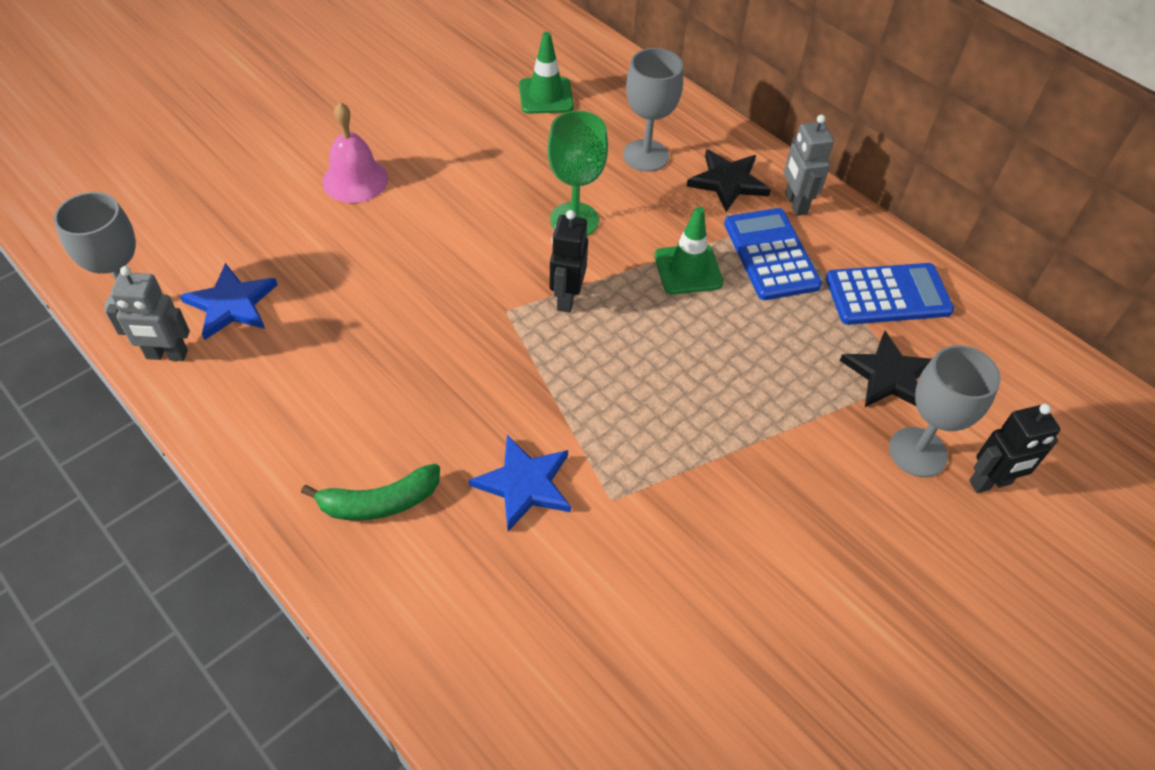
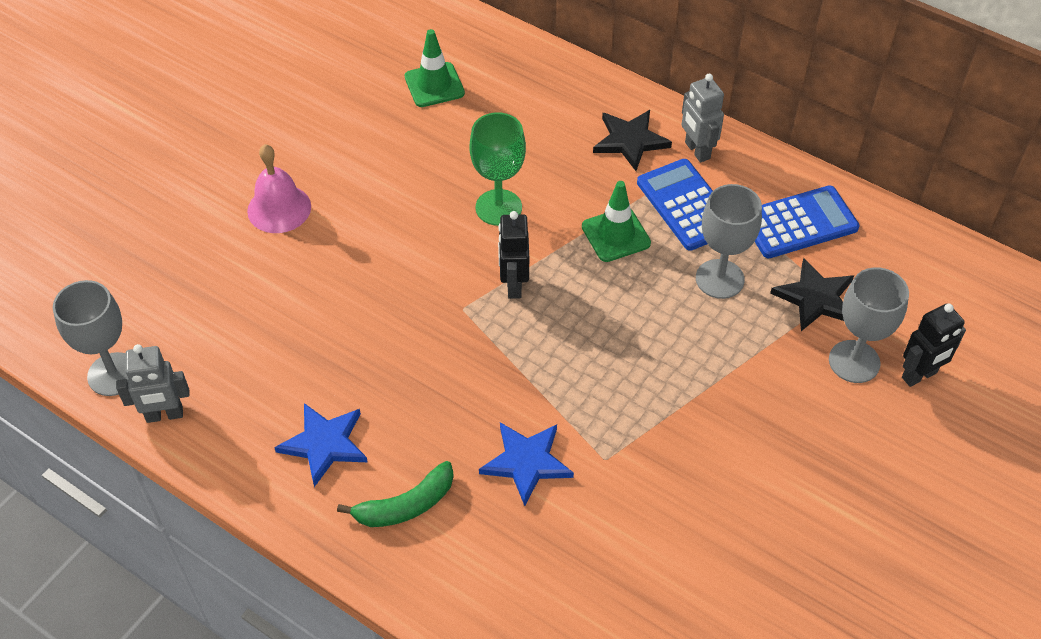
camera: 10 degrees left, 0 degrees up
blue star [180,263,278,340] -> blue star moved to [274,403,368,487]
grey goblet [623,48,683,172] -> grey goblet moved to [696,184,762,299]

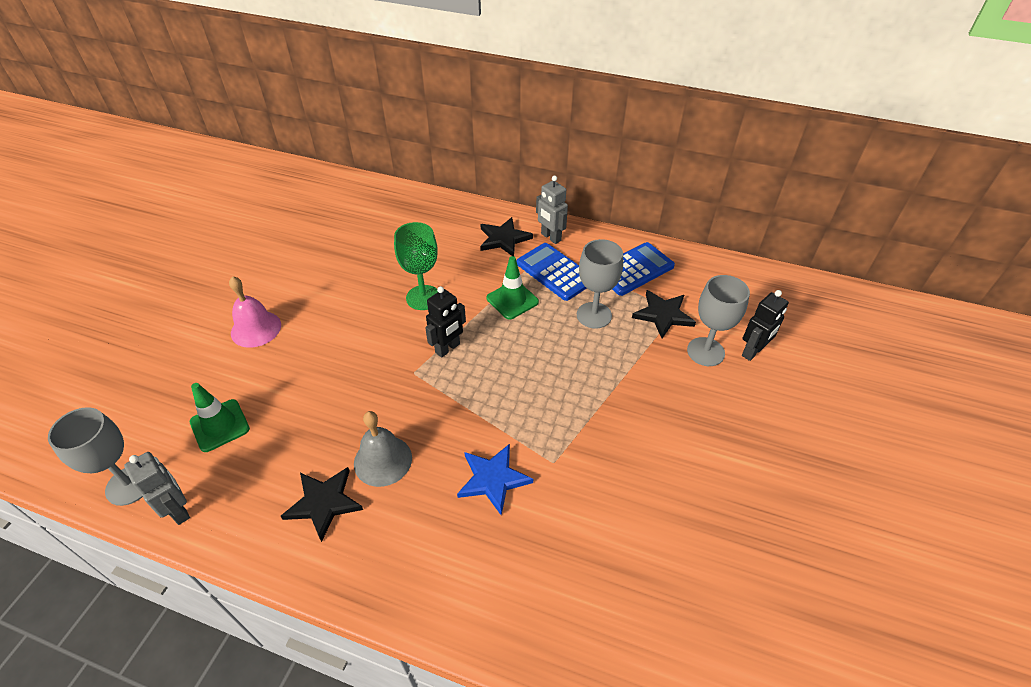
camera: 15 degrees left, 5 degrees down
grey robot [116,344,190,423] -> grey robot turned 105 degrees counterclockwise [124,452,190,525]
blue star [274,403,368,487] -> black star [281,467,363,542]
green banana [337,461,454,527] -> none
green traffic cone [405,29,465,107] -> green traffic cone moved to [190,383,250,452]
black robot [498,211,529,299] -> black robot turned 120 degrees counterclockwise [425,286,466,358]
none -> grey bell [354,411,412,487]

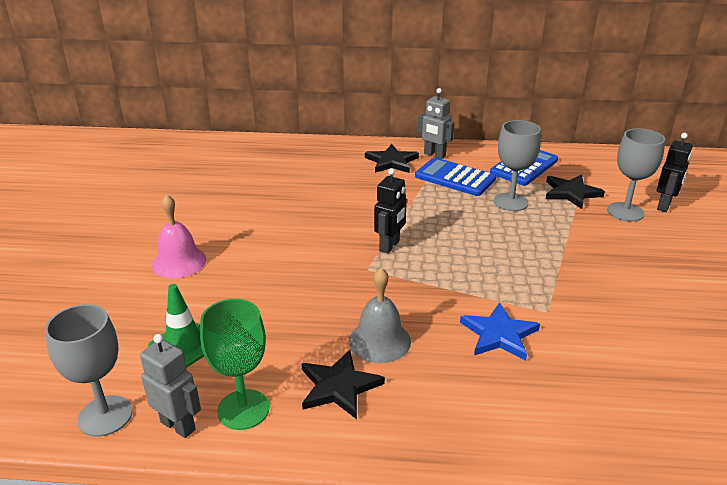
camera: 15 degrees left, 15 degrees down
green goblet [394,222,438,310] -> green goblet moved to [200,299,269,430]
green traffic cone [486,256,539,320] -> none

